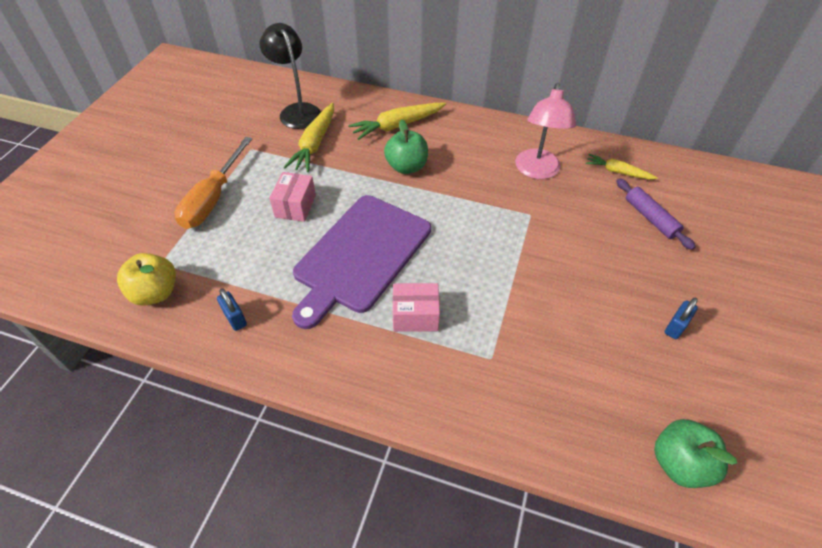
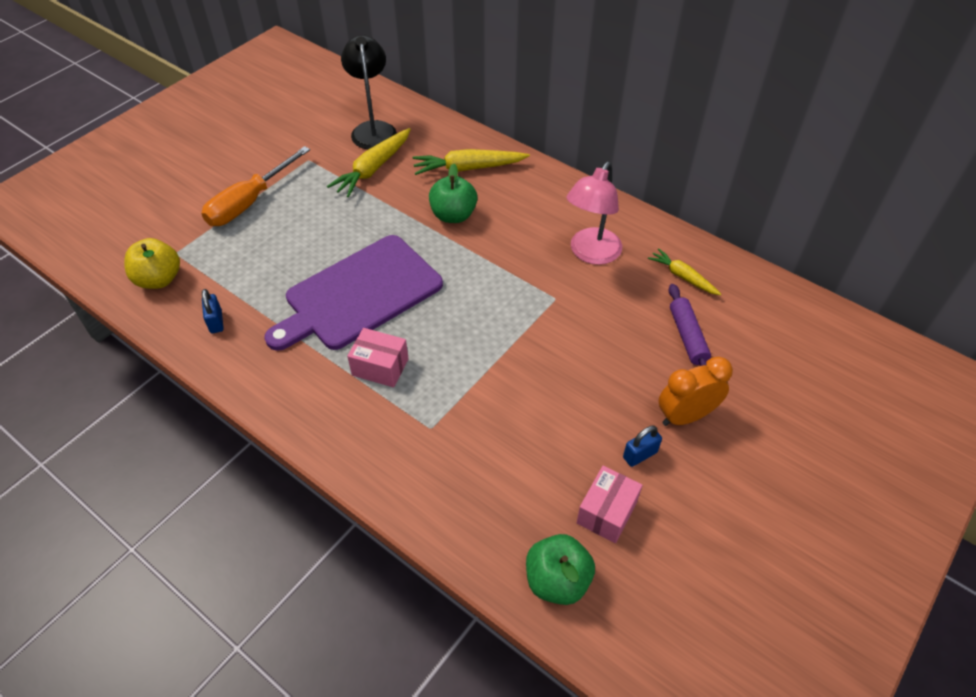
camera: 20 degrees right, 0 degrees up
pink box [270,172,316,222] -> pink box moved to [577,466,643,543]
none -> orange clock [658,356,733,426]

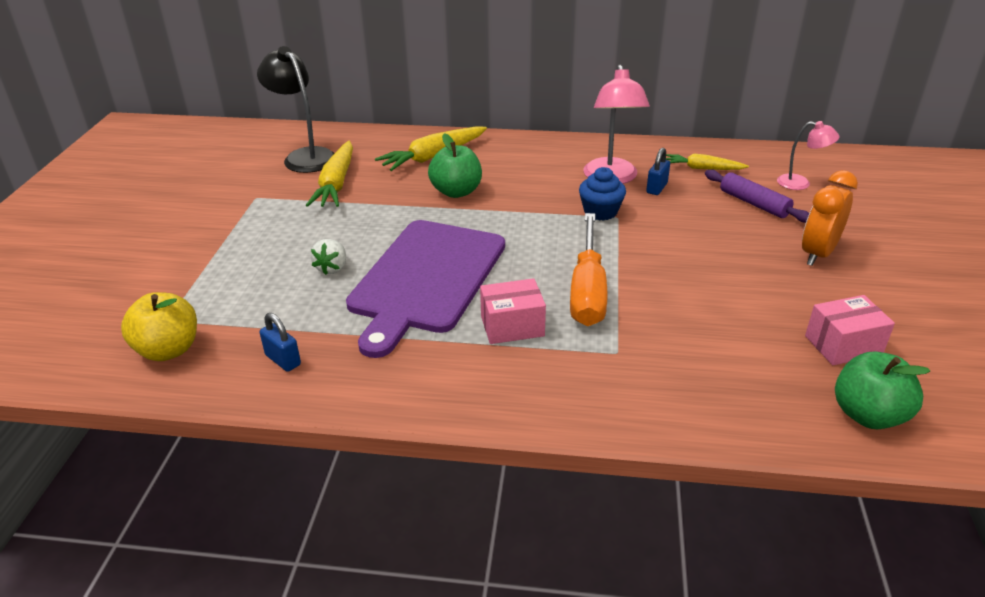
camera: 30 degrees left, 15 degrees down
orange screwdriver [201,146,310,226] -> orange screwdriver moved to [570,213,608,326]
pink box [577,466,643,543] -> pink box turned 75 degrees clockwise [805,295,895,365]
blue padlock [623,426,662,467] -> blue padlock moved to [646,148,670,195]
none -> white strawberry [311,239,346,275]
none -> blue cupcake [579,167,626,221]
none -> pink lamp [777,121,840,190]

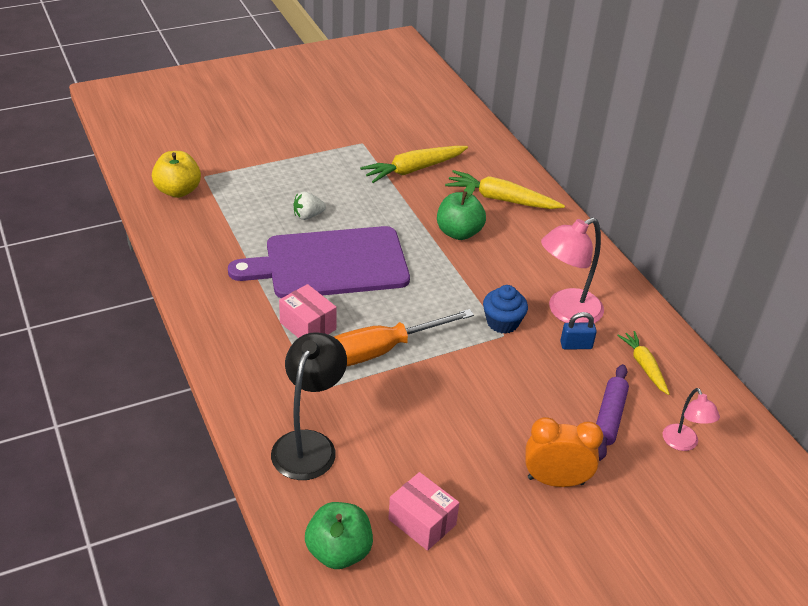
camera: 55 degrees right, 5 degrees up
black lamp [257,46,334,173] -> black lamp moved to [271,332,347,480]
blue padlock [260,313,301,372] -> none

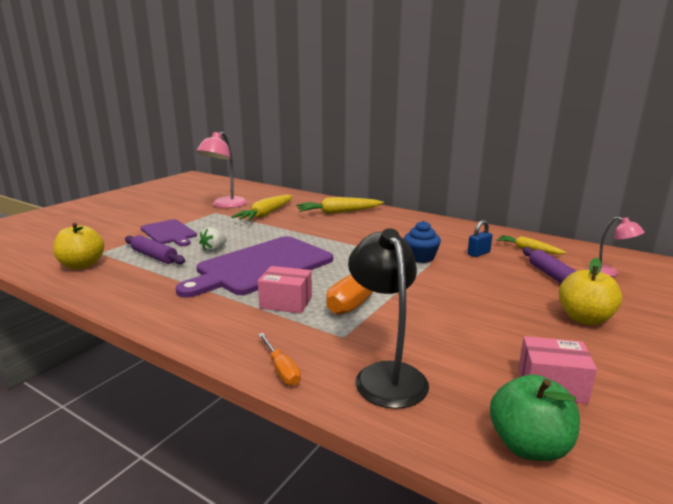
camera: 30 degrees left, 20 degrees down
green apple [437,182,486,240] -> none
orange clock [525,417,604,487] -> yellow apple [559,258,622,325]
pink lamp [541,217,604,323] -> pink lamp moved to [196,132,247,208]
none -> purple rolling pin [125,235,185,264]
none -> purple cutting board [140,219,197,246]
none -> orange screwdriver [258,333,301,386]

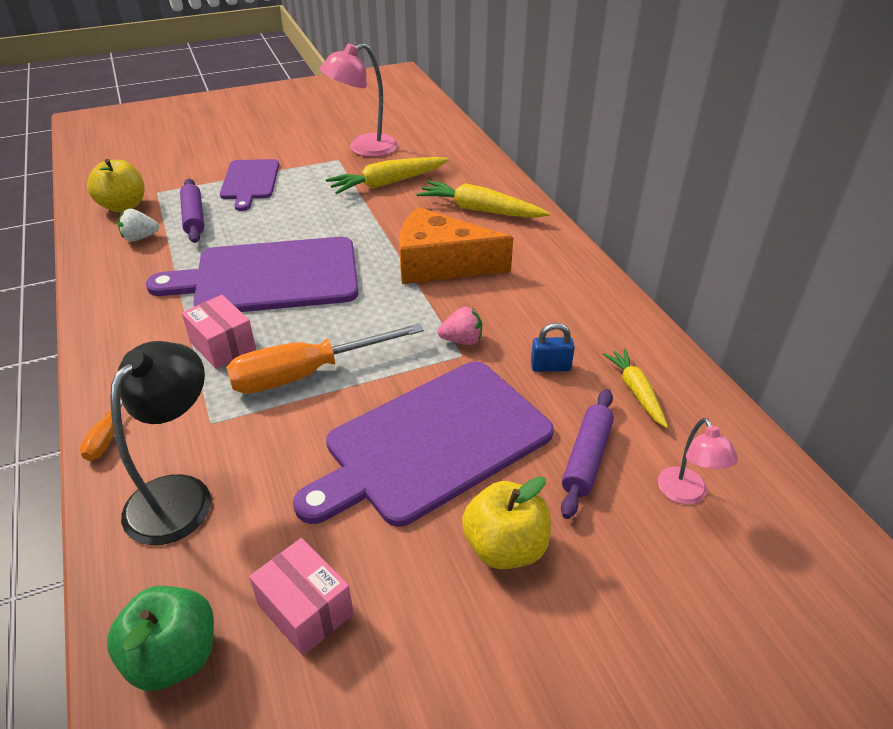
camera: 35 degrees right, 20 degrees up
white strawberry [199,227,227,252] -> white strawberry moved to [118,209,159,242]
blue cupcake [404,221,441,263] -> pink strawberry [438,307,482,345]
none -> purple cutting board [293,361,554,527]
none -> orange cheese [399,207,513,284]

